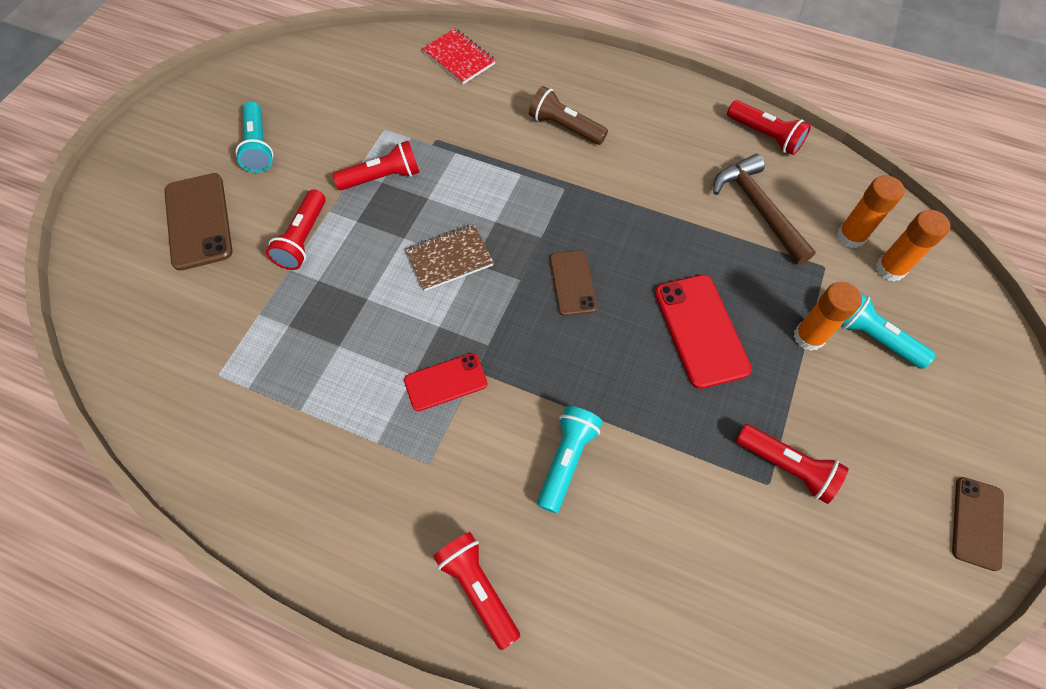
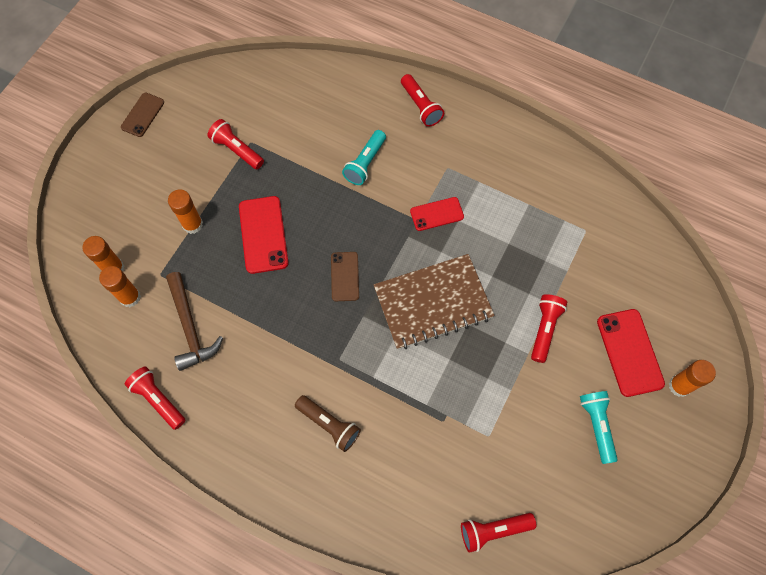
camera: 175 degrees left, 5 degrees up
brown phone [164,173,233,271] -> red phone [597,309,665,397]
red flashlight [333,141,420,190] -> red flashlight moved to [461,513,537,553]
brown notebook [405,224,494,291] -> brown notebook [374,254,495,350], size x1.84
red notebook [422,28,496,84] -> none
turquoise flashlight [841,293,936,369] -> none
none -> orange glue stick [668,360,716,397]

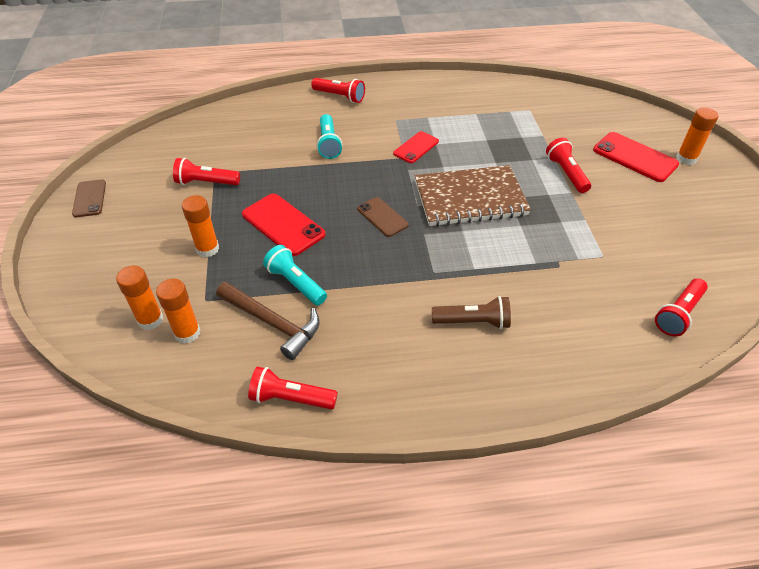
camera: 35 degrees left, 20 degrees down
brown notebook [374,254,495,350] -> brown notebook turned 45 degrees clockwise [415,165,531,226]
turquoise flashlight [580,391,618,464] -> turquoise flashlight moved to [263,245,327,305]

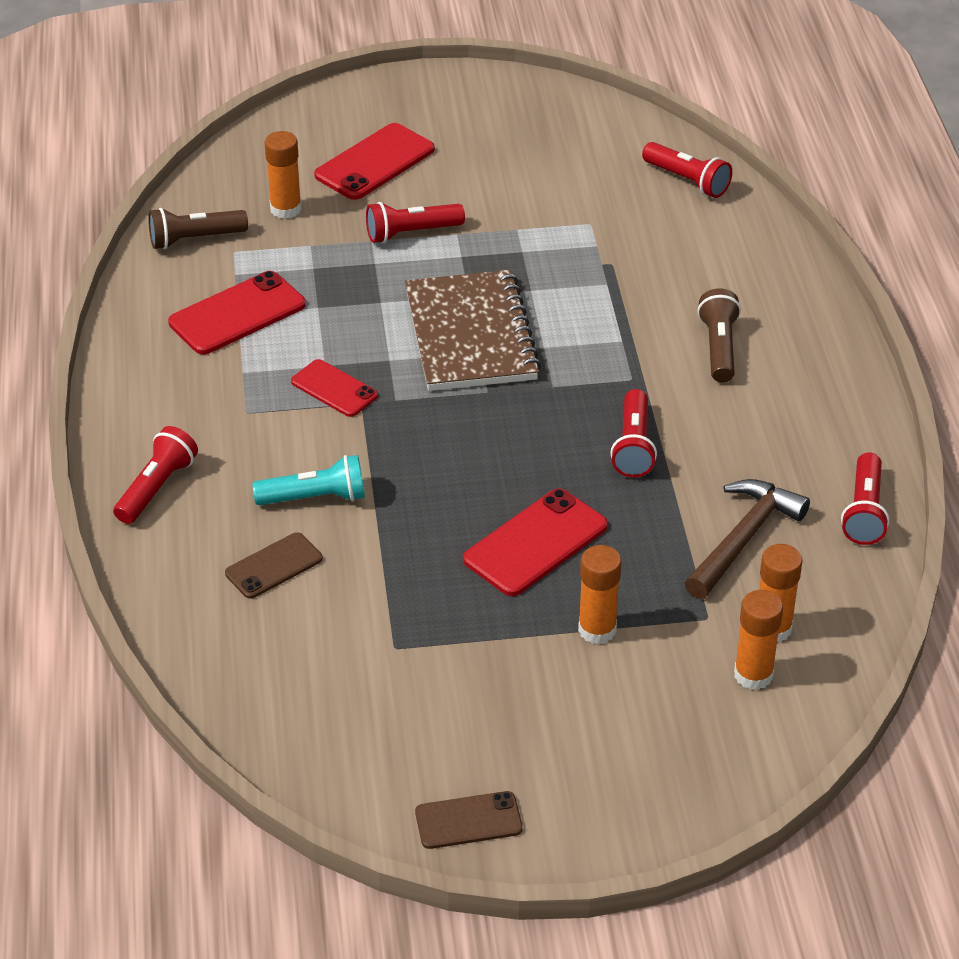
camera: 90 degrees left, 5 degrees down
red flashlight [173,158,240,185] -> red flashlight moved to [610,389,657,478]
turquoise flashlight [263,245,327,305] -> none
brown phone [357,197,409,237] -> brown phone moved to [225,532,323,599]
orange glue stick [676,107,718,165] -> orange glue stick moved to [265,131,302,219]
none -> brown flashlight [148,208,248,249]
none -> red phone [168,271,306,354]

